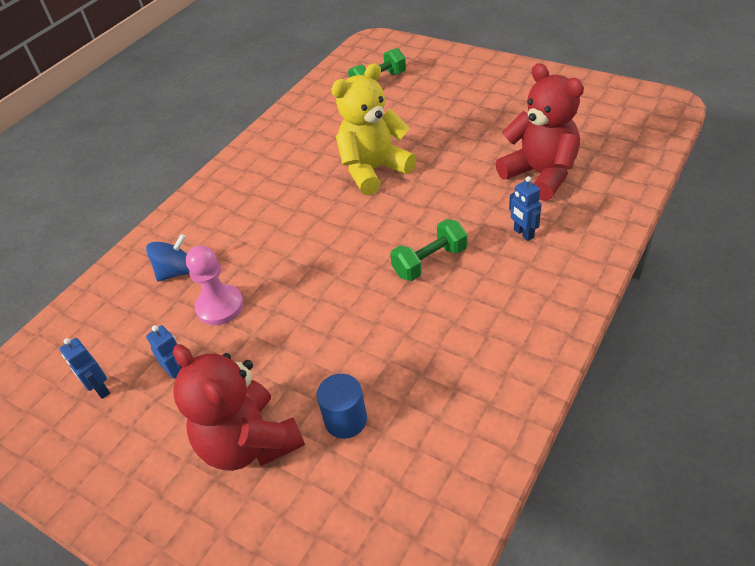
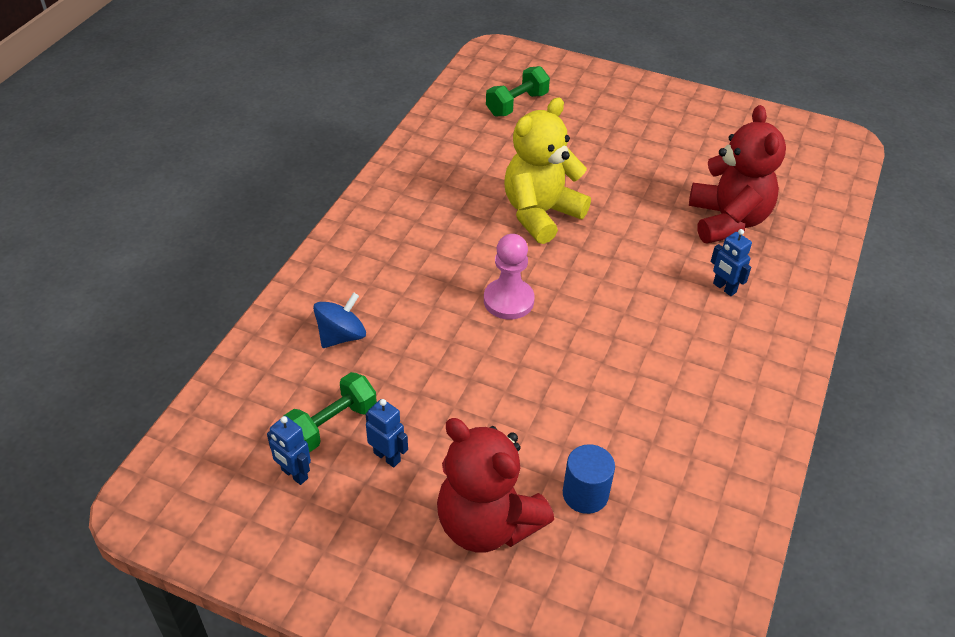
camera: 15 degrees left, 0 degrees up
pink pawn [186,245,244,325] -> pink pawn moved to [484,234,535,320]
green dumbbell [390,219,467,281] -> green dumbbell moved to [283,372,377,452]
red teddy bear [495,63,584,201] -> red teddy bear turned 45 degrees clockwise [689,105,786,244]

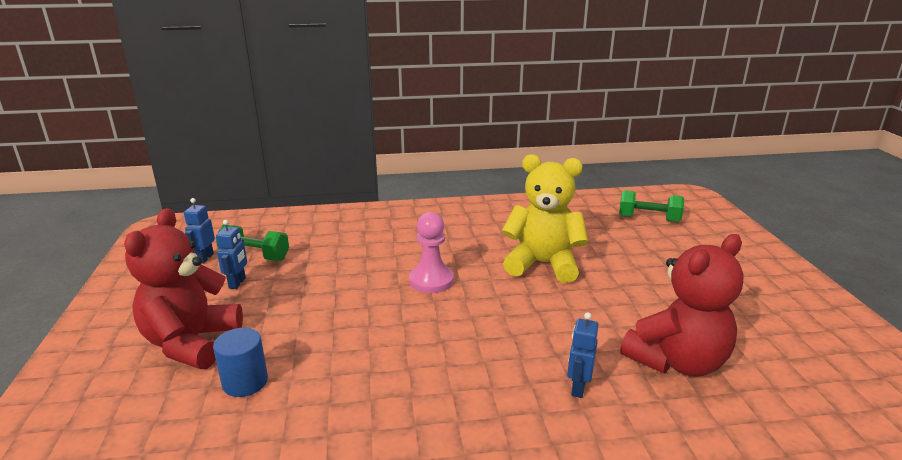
camera: 60 degrees right, 20 degrees down
blue spinning top [313,292,366,348] -> none

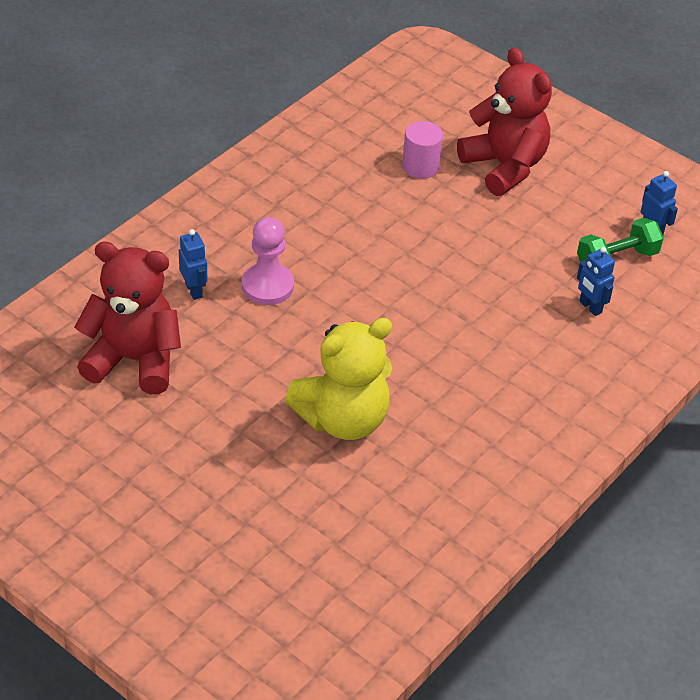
camera: 135 degrees right, 20 degrees up
blue cylinder [213,328,268,397] -> pink cylinder [402,121,443,179]
blue robot [216,220,247,289] -> blue robot moved to [577,247,615,316]
pink pawn [409,212,454,293] -> pink pawn moved to [242,217,294,305]
green dumbbell [619,190,684,222] -> none
red teddy bear [620,234,744,377] -> red teddy bear turned 90 degrees clockwise [74,242,181,394]

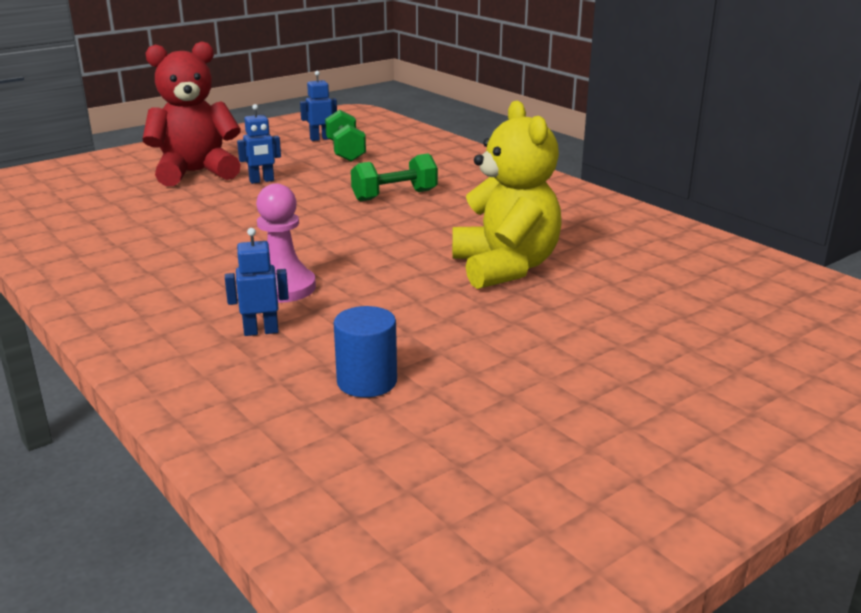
camera: 75 degrees left, 20 degrees down
red teddy bear [74,242,181,394] -> blue cylinder [334,306,397,397]
pink cylinder [402,121,443,179] -> none
blue robot [577,247,615,316] -> blue robot moved to [237,104,281,184]
none -> green dumbbell [351,153,438,202]

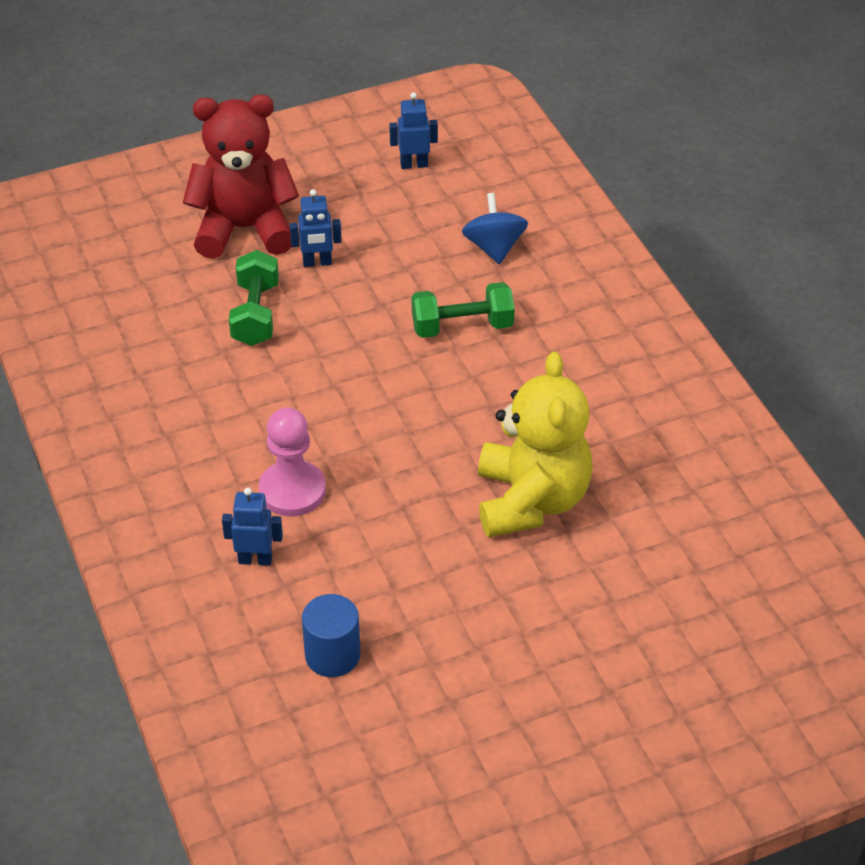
camera: 15 degrees right, 20 degrees up
green dumbbell [325,110,366,162] -> green dumbbell moved to [229,250,279,346]
none -> blue spinning top [462,193,528,264]

